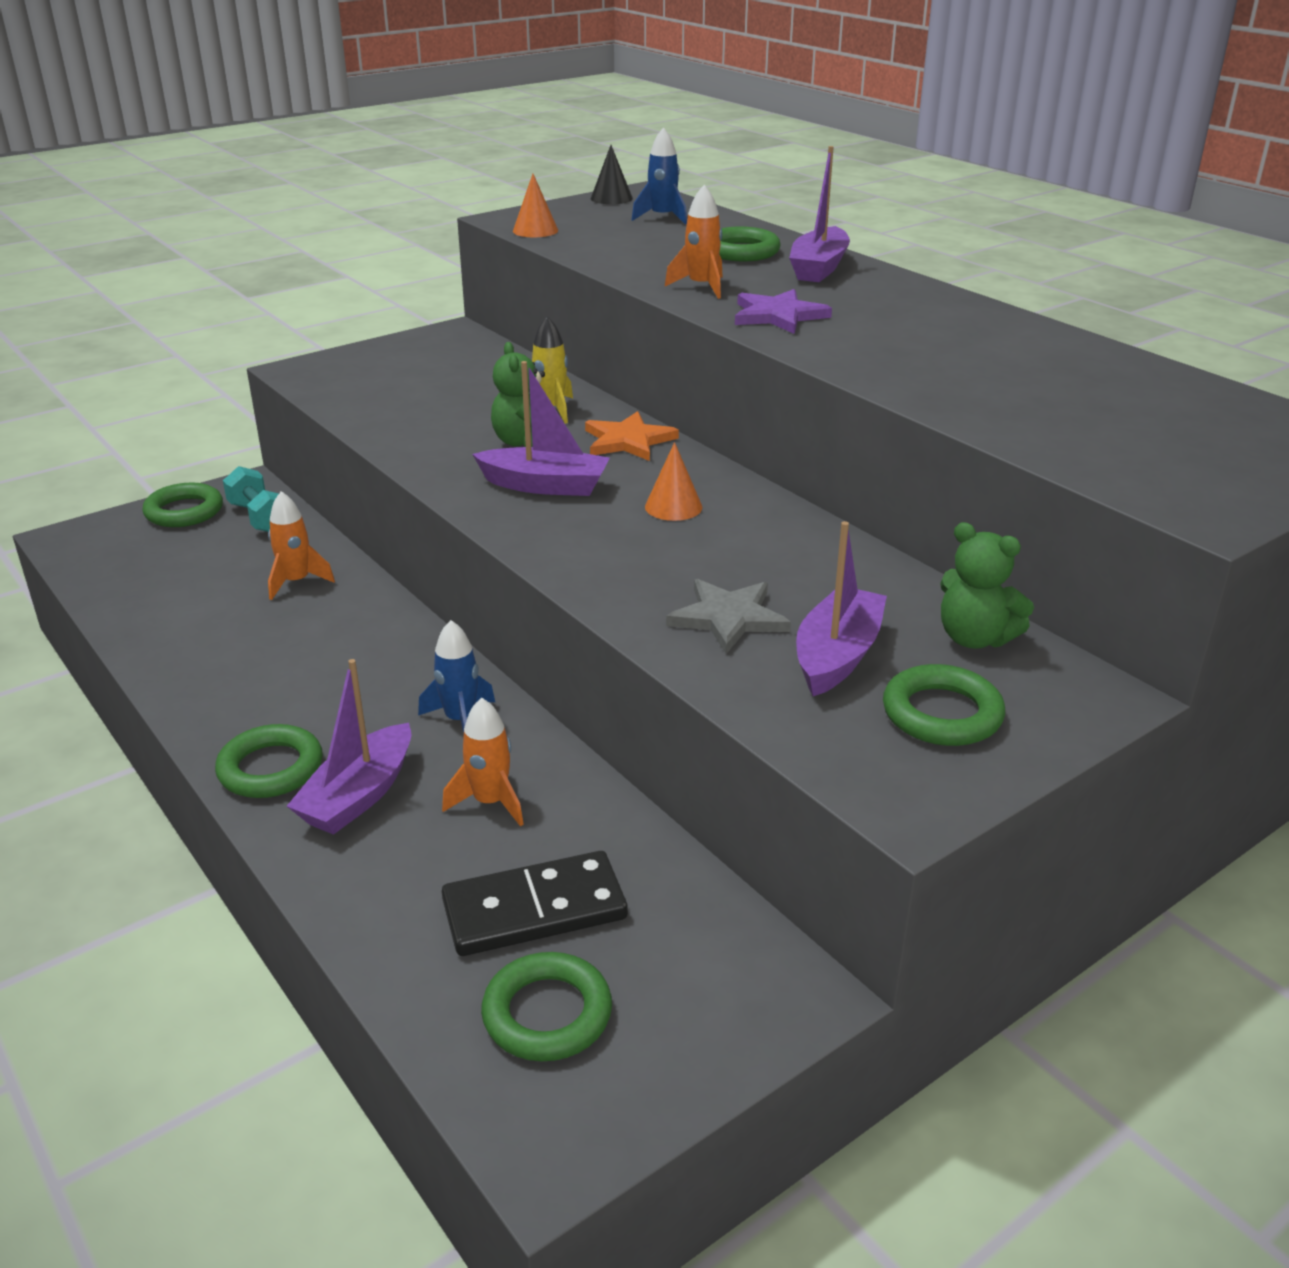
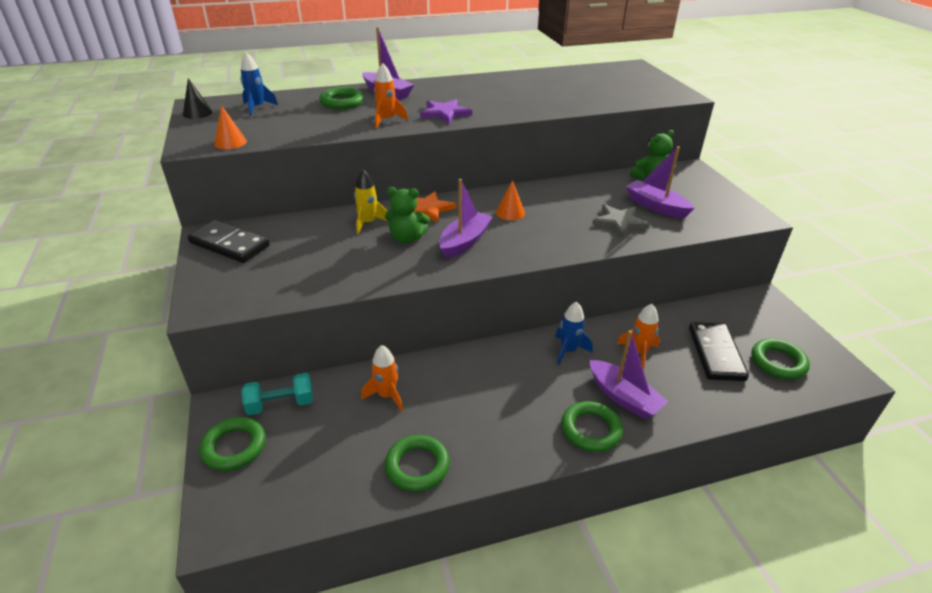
camera: 70 degrees left, 5 degrees up
green ring [883,664,1005,746] -> green ring moved to [385,435,450,492]
none -> black domino [188,220,270,263]

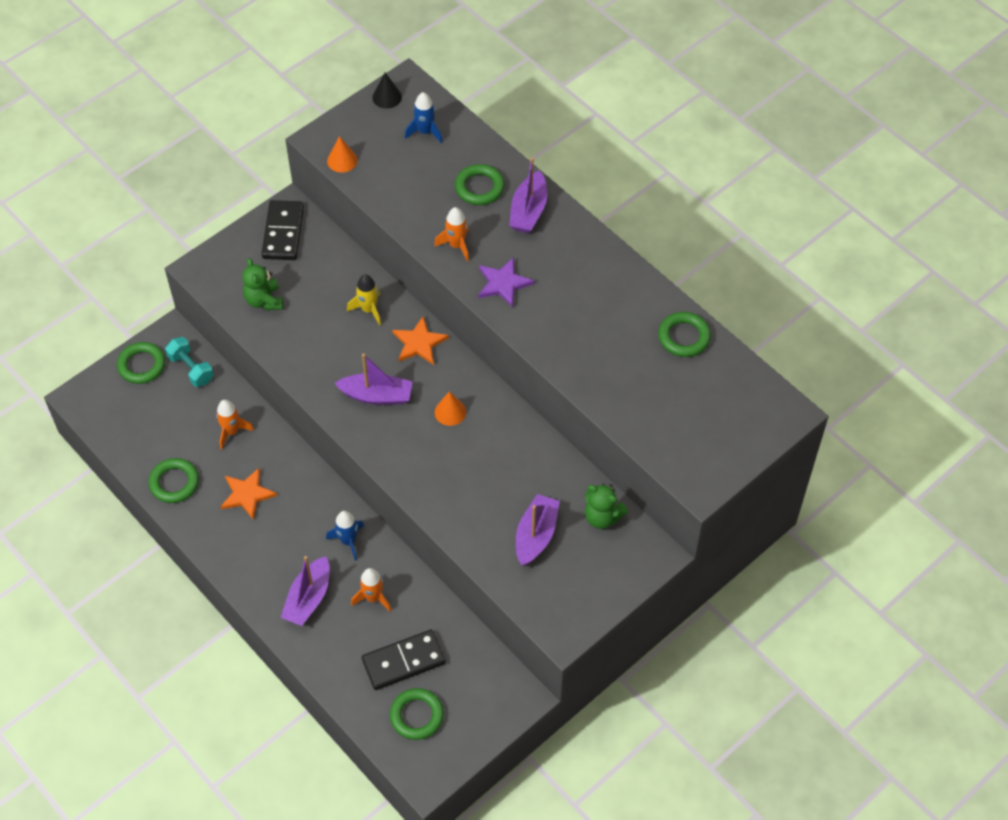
camera: 65 degrees right, 20 degrees up
green teddy bear [385,187,429,243] -> green teddy bear moved to [242,258,283,310]
green ring [561,401,623,452] -> green ring moved to [658,312,711,357]
grey star [592,204,650,237] -> none
none -> orange star [220,468,277,520]

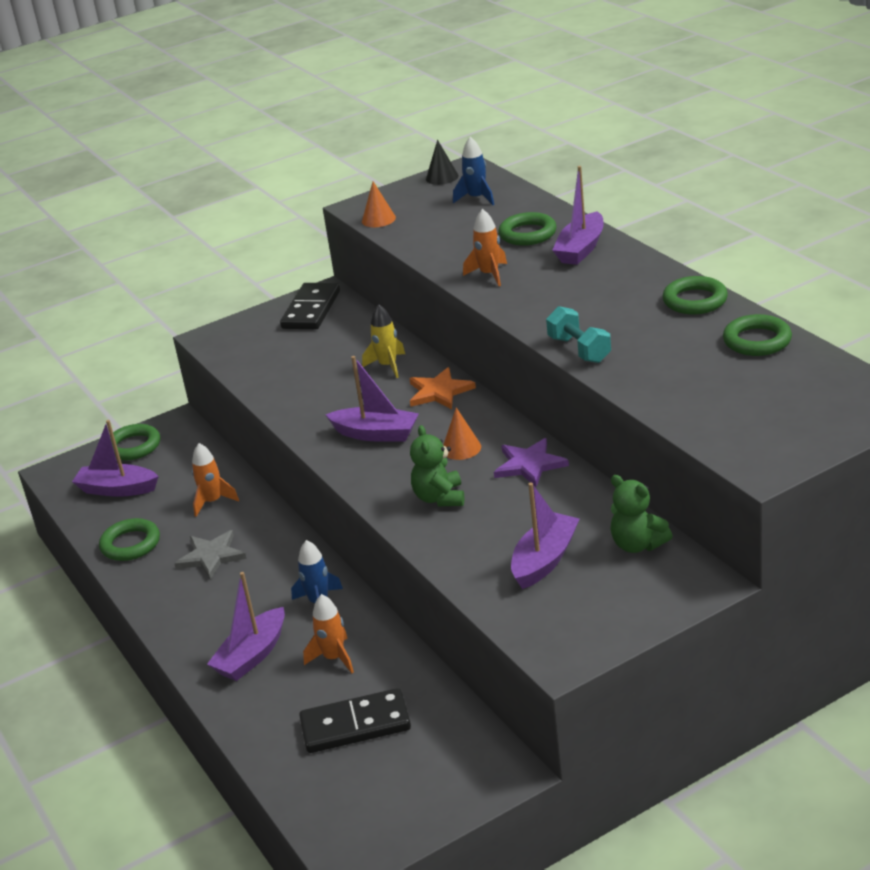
camera: 15 degrees right, 25 degrees down
turquoise dumbbell [165,337,214,387] -> turquoise dumbbell moved to [546,306,611,363]
orange star [220,468,277,520] -> grey star [174,530,247,580]
green teddy bear [242,258,283,310] -> green teddy bear moved to [410,425,464,506]
green ring [390,688,444,740] -> green ring moved to [662,276,728,314]
purple star [478,257,534,308] -> purple star moved to [494,438,569,487]
none -> purple boat [72,420,159,497]

